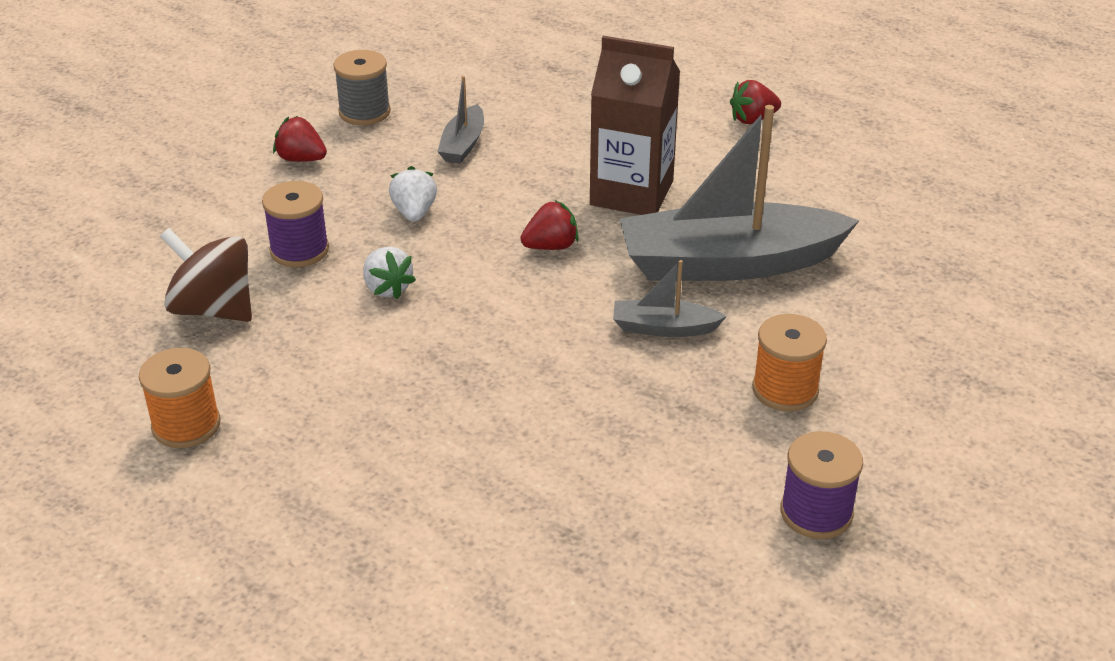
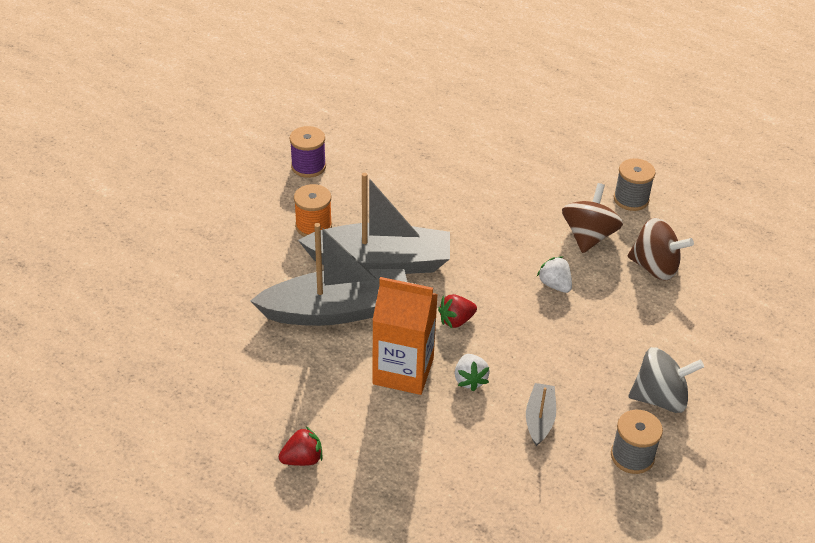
camera: 175 degrees right, 5 degrees up
orange spool [139,348,221,448] -> grey spool [614,158,656,211]
purple spool [262,181,329,267] -> none
red strawberry [273,116,327,162] -> grey spinning top [629,347,704,413]
white strawberry [389,166,437,222] -> white strawberry moved to [455,354,490,391]
brown carton [590,36,680,215] -> orange carton [372,277,438,395]
grey boat [613,260,727,337] -> grey boat [298,173,450,274], size x2.22
none -> brown spinning top [562,183,623,253]

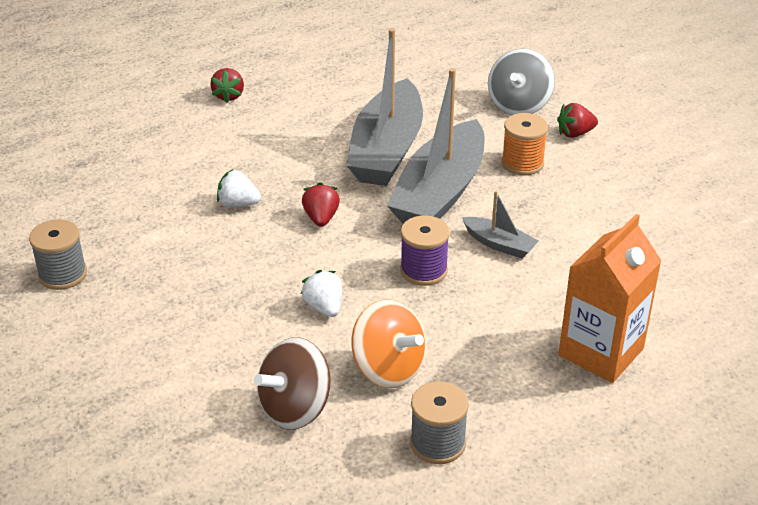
camera: 115 degrees right, 5 degrees down
purple spool [290,126,326,178] -> purple spool moved to [400,215,450,286]
orange carton [372,277,438,395] -> orange carton moved to [558,214,662,383]
grey boat [526,383,556,446] -> grey boat moved to [462,191,539,258]
white strawberry [537,256,572,293] -> white strawberry turned 105 degrees counterclockwise [301,270,342,317]
brown spinning top [562,183,623,253] -> orange spinning top [351,299,426,388]
grey spinning top [629,347,704,413] -> grey spinning top moved to [488,49,555,115]
none -> red strawberry [557,103,598,138]

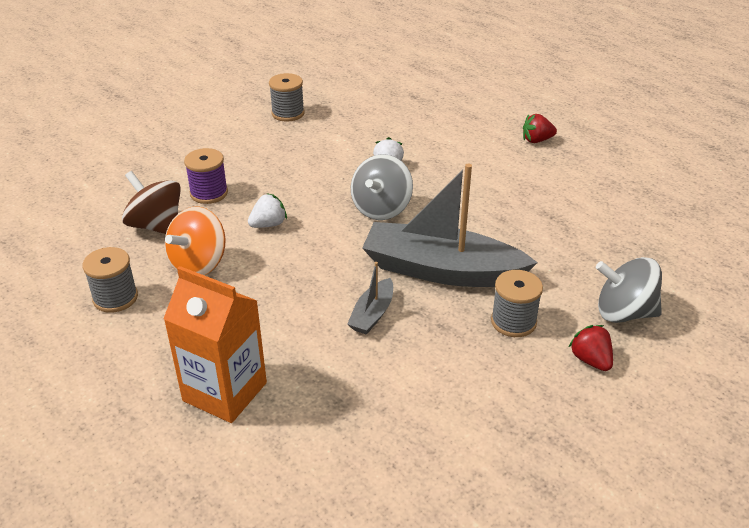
camera: 80 degrees right, 0 degrees up
red strawberry [302,182,340,227] -> grey spinning top [351,154,413,220]
grey boat [347,28,423,186] -> none
purple spool [400,215,450,286] -> purple spool moved to [184,148,228,204]
orange spool [501,113,548,175] -> grey spool [491,270,543,337]

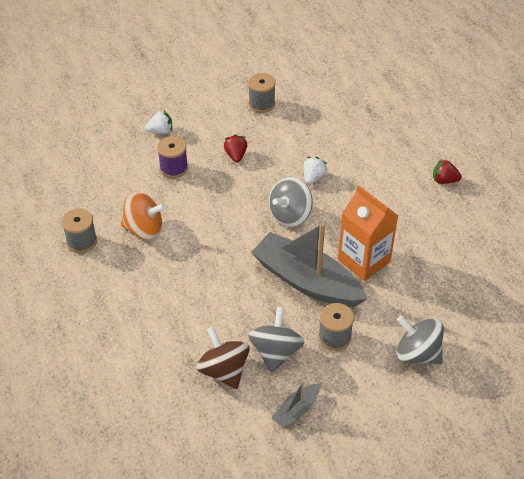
camera: 20 degrees right, 10 degrees up
brown spinning top [122,171,181,234] -> brown spinning top moved to [196,327,250,389]
orange carton [163,266,267,423] -> orange carton moved to [338,186,398,281]
orange spinning top [165,207,226,276] -> orange spinning top turned 135 degrees counterclockwise [121,192,166,240]
white strawberry [248,193,287,228] -> white strawberry moved to [145,111,172,134]
grey boat [347,262,393,335] -> grey boat moved to [271,380,320,428]
red strawberry [569,325,613,371] -> red strawberry moved to [224,134,247,162]
none -> grey spinning top [248,307,305,373]

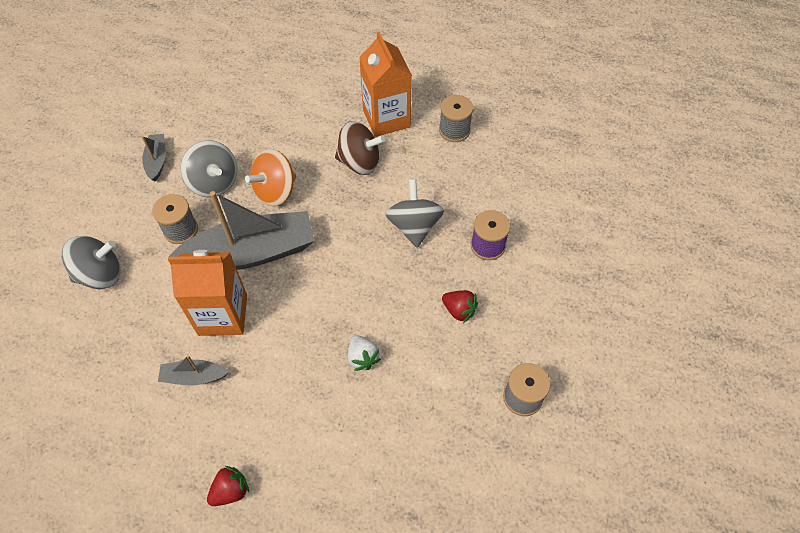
camera: 130 degrees right, 10 degrees up
orange spinning top [121,192,166,240] -> orange spinning top moved to [245,149,296,206]
white strawberry [145,111,172,134] -> none
brown spinning top [196,327,250,389] -> brown spinning top moved to [335,121,385,175]
grey spinning top [269,177,313,227] -> grey spinning top moved to [385,179,444,248]
none -> grey boat [158,355,229,386]
none -> orange carton [359,32,412,137]

